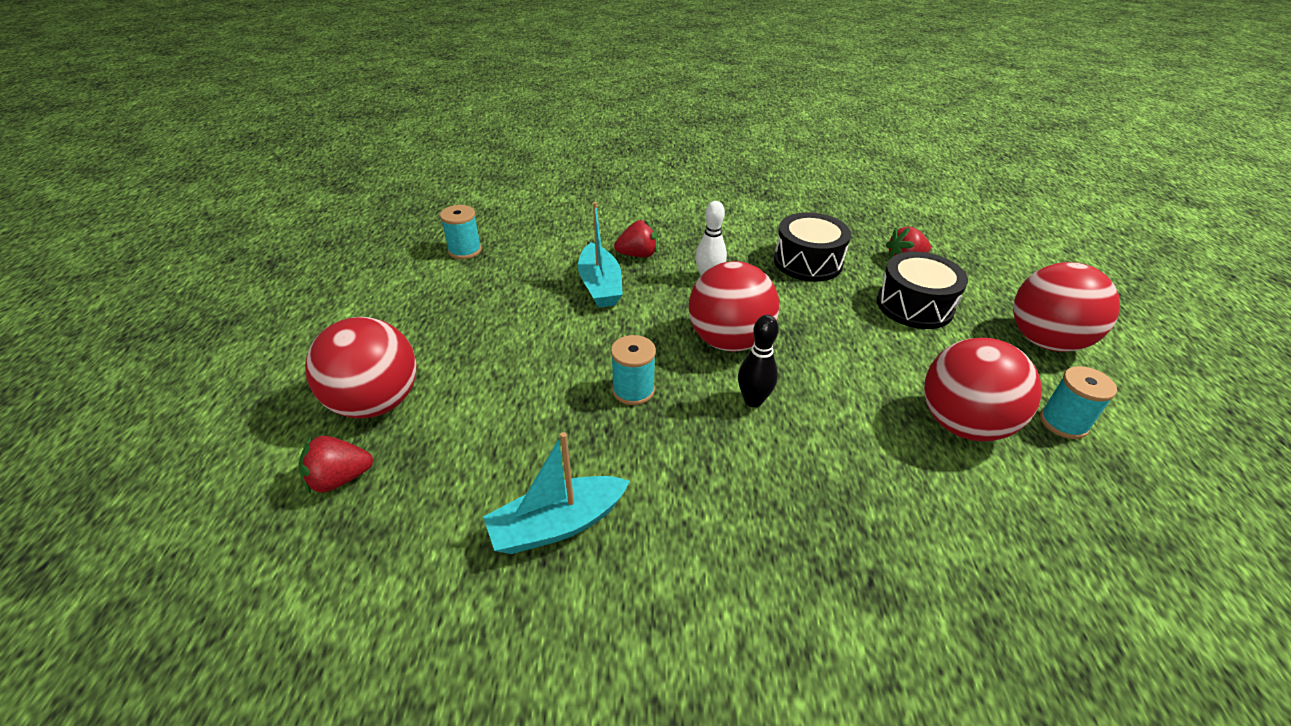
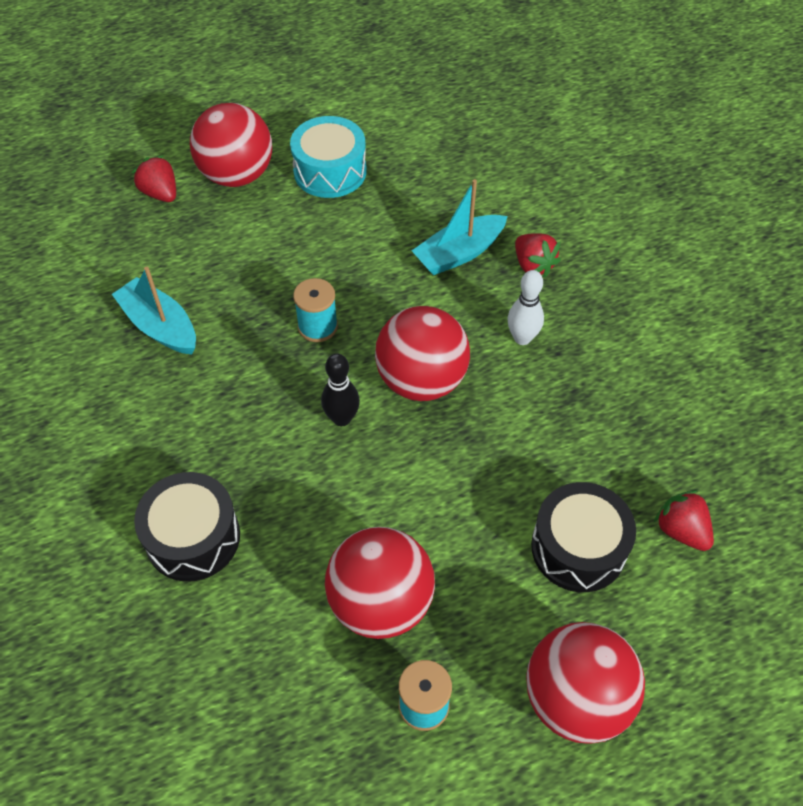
camera: 70 degrees right, 15 degrees up
turquoise spool [440,205,482,259] -> none
black drum [774,212,851,282] -> black drum moved to [134,472,240,582]
none -> turquoise drum [290,116,366,198]

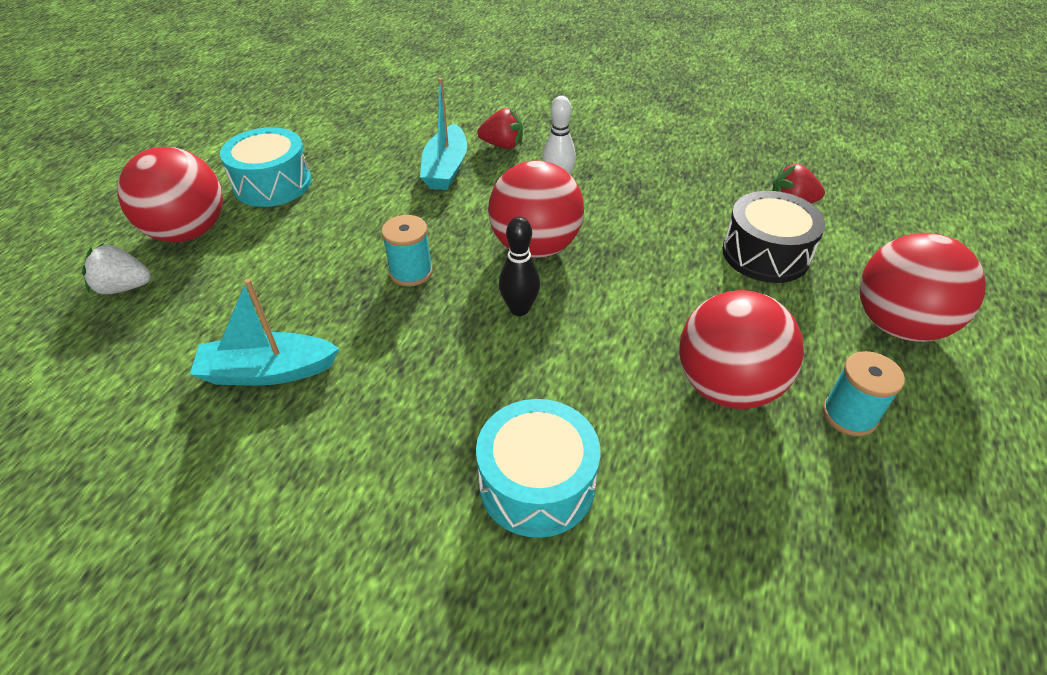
camera: 50 degrees left, 10 degrees down
red strawberry [132,155,176,202] -> white strawberry [82,244,151,294]
black drum [134,472,240,582] -> turquoise drum [476,399,600,538]

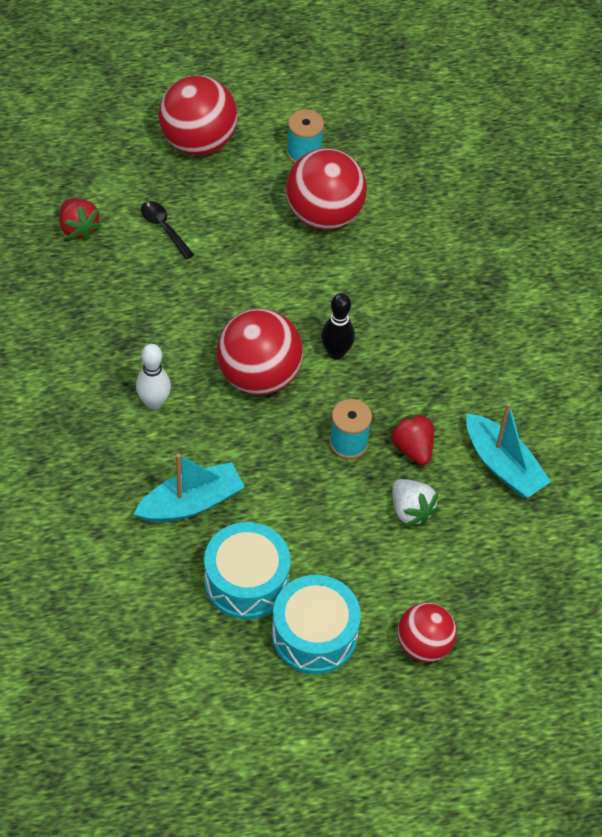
camera: 125 degrees left, 10 degrees up
white strawberry [82,244,151,294] -> white strawberry moved to [392,479,439,527]
red ball [117,147,223,243] -> red ball [397,603,457,662], size x0.63
turquoise drum [476,399,600,538] -> turquoise drum moved to [204,522,291,620]
red strawberry [477,108,523,149] -> red strawberry moved to [389,413,434,465]
black drum [722,191,825,283] -> black spoon [141,201,194,260]

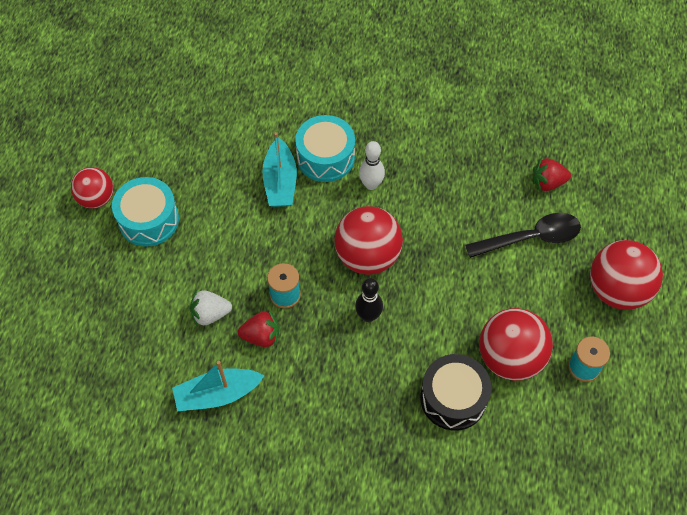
camera: 115 degrees right, 5 degrees up
black spoon [141,201,194,260] -> black spoon [465,213,581,258], size x1.78
turquoise drum [204,522,291,620] -> turquoise drum moved to [295,115,355,182]
red ball [397,603,457,662] -> red ball moved to [71,167,113,209]
none -> black drum [420,354,492,431]

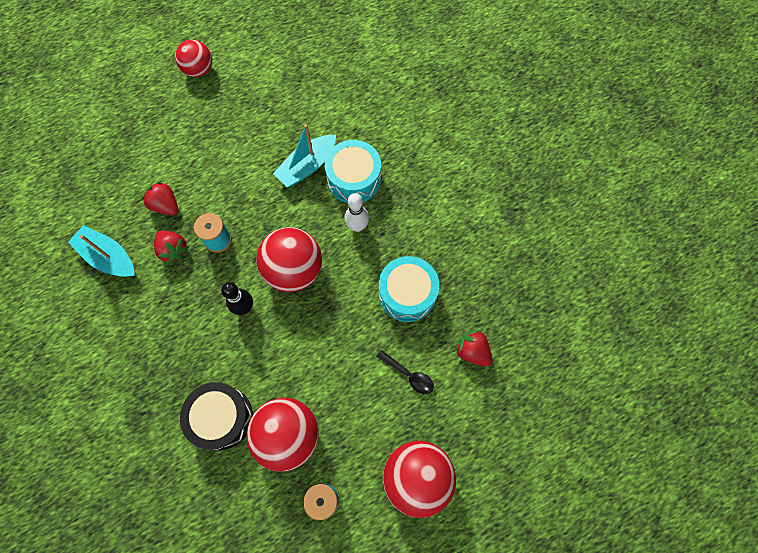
camera: 50 degrees right, 10 degrees up
turquoise drum [112,177,179,247] -> turquoise drum moved to [379,256,439,322]
white strawberry [190,290,232,326] -> red strawberry [141,181,178,215]
black spoon [465,213,581,258] -> black spoon [376,350,434,394], size x0.56

